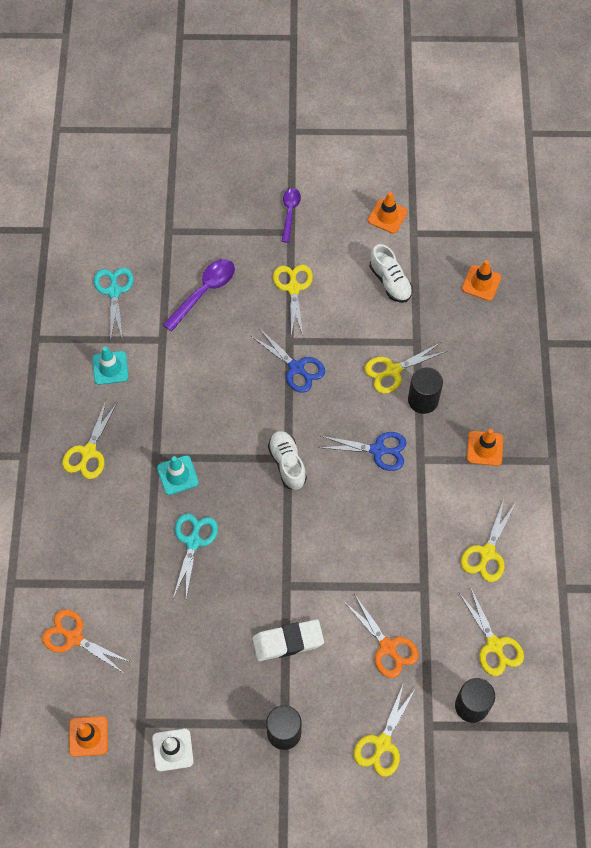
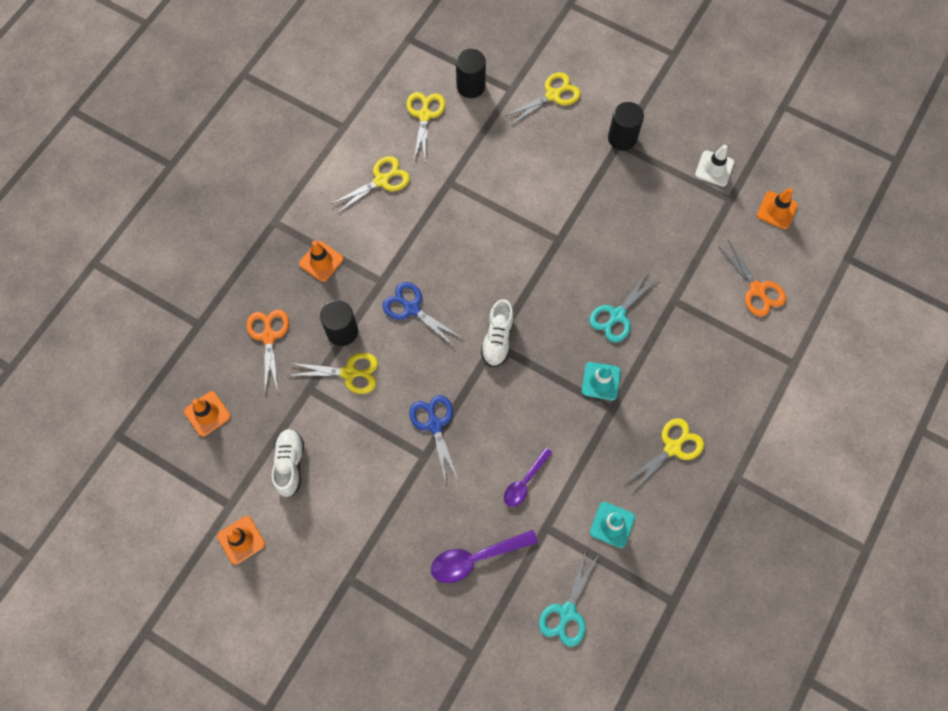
camera: 150 degrees left, 5 degrees up
white eraser [252,619,324,661] -> none
yellow scissors [273,265,313,337] -> none
purple spoon [282,188,301,243] -> purple spoon moved to [504,448,552,507]
orange scissors [344,594,419,678] -> orange scissors moved to [246,310,289,393]

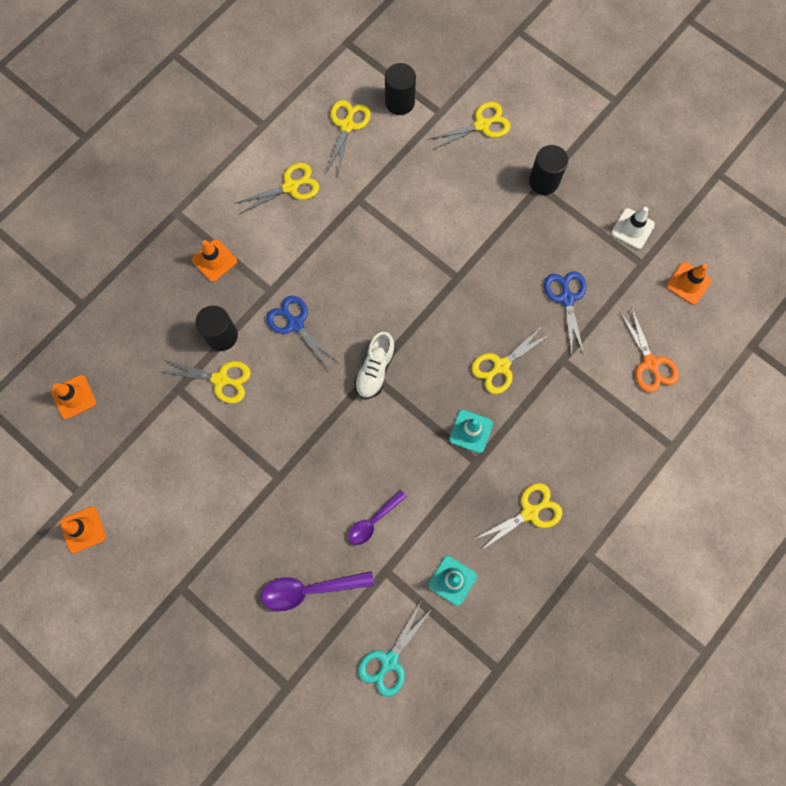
camera: 10 degrees right, 5 degrees up
orange scissors [246,310,289,393] -> none
white shoe [272,429,304,497] -> none
blue scissors [409,395,458,483] -> blue scissors moved to [544,271,586,355]
turquoise scissors [589,271,659,343] -> yellow scissors [471,324,551,394]

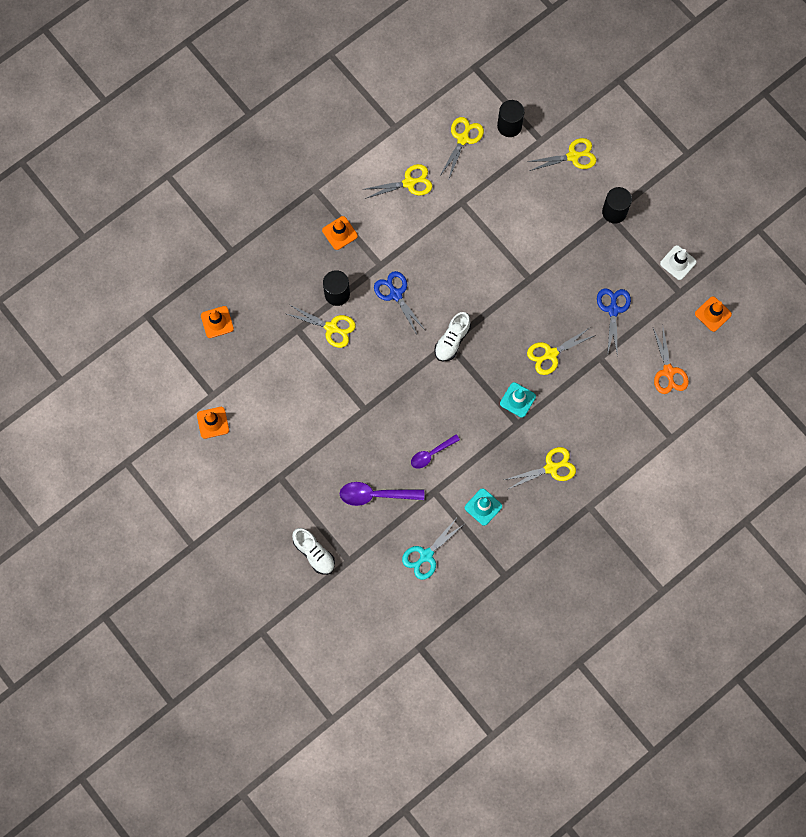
camera: 10 degrees right, 0 degrees up
none -> white shoe [292,528,335,575]

